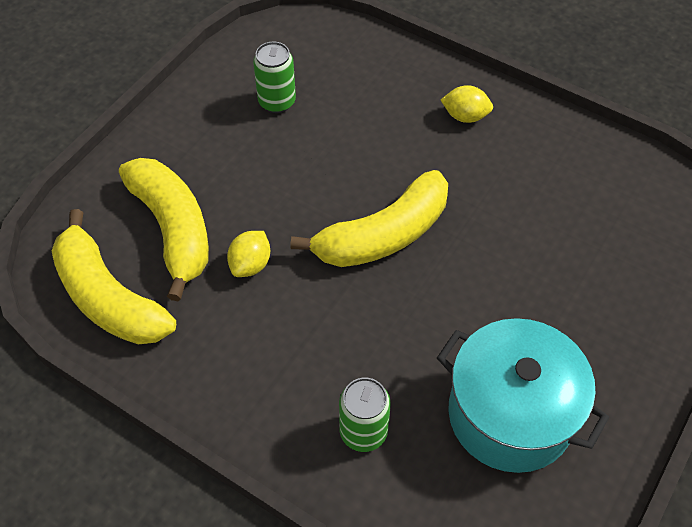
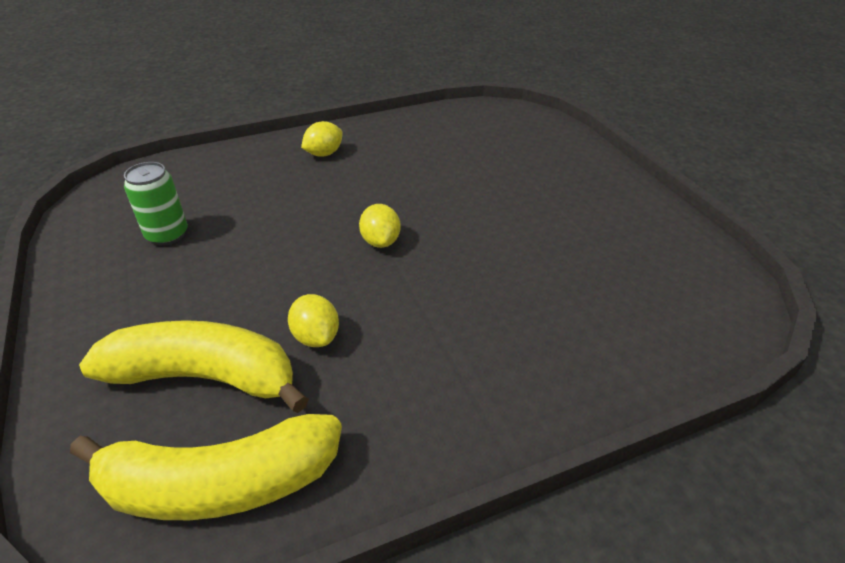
camera: 55 degrees left, 15 degrees down
yellow banana [291,170,448,267] -> yellow lemon [359,204,401,248]
green can [339,378,391,452] -> none
turquoise pot [437,318,609,473] -> none

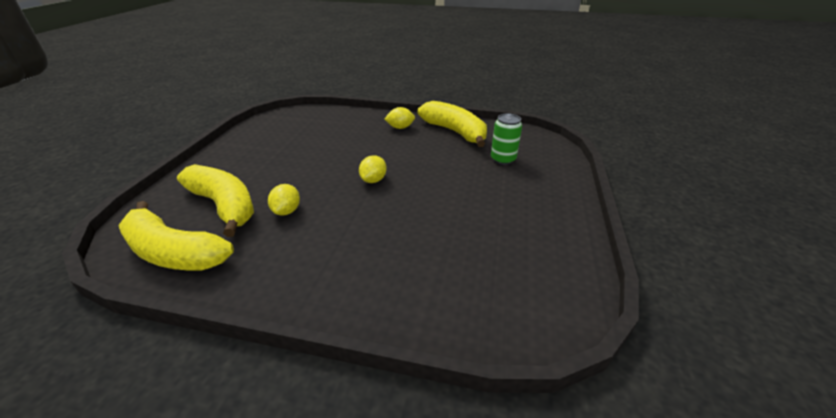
camera: 35 degrees right, 5 degrees down
green can [124,162,188,246] -> green can moved to [491,113,522,165]
none -> yellow banana [418,101,487,147]

